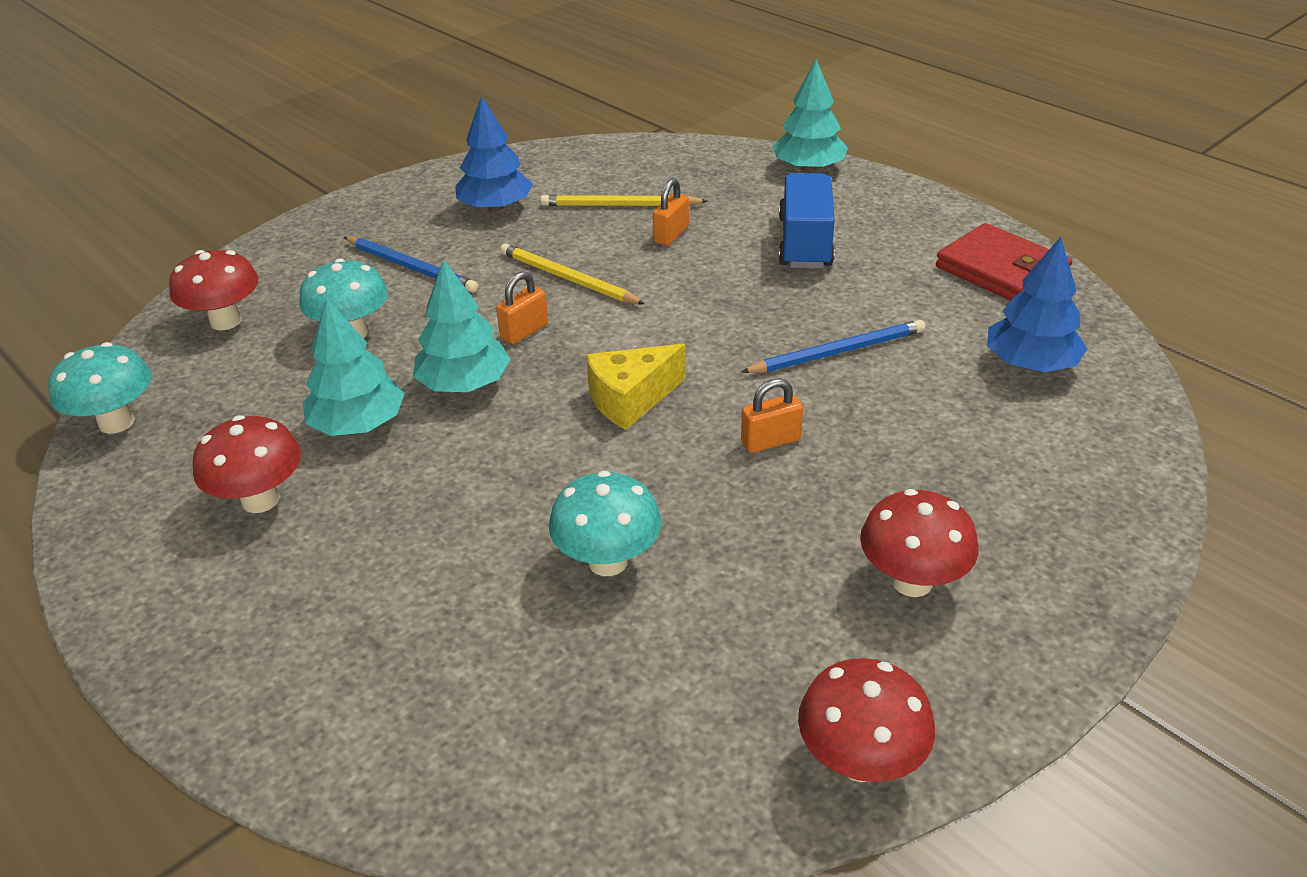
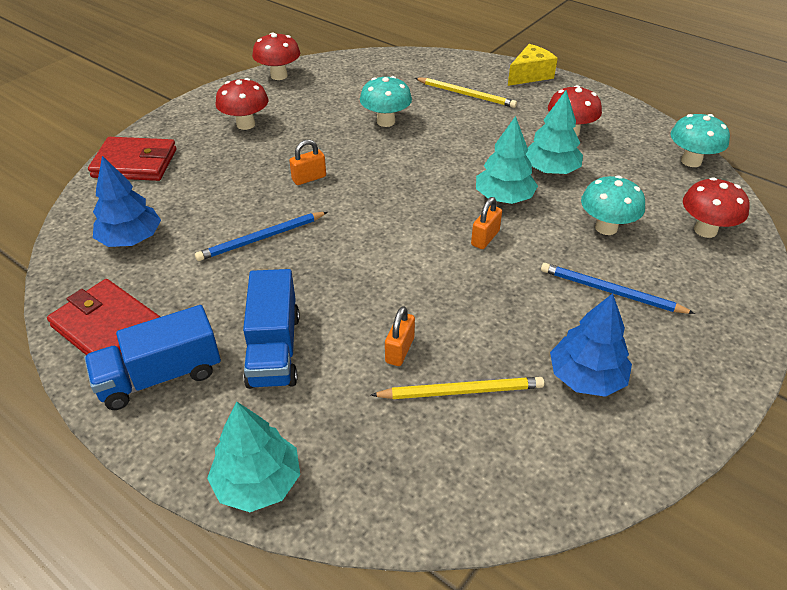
camera: 170 degrees right, 5 degrees up
yellow pencil [500,243,645,304] -> yellow pencil moved to [415,78,517,108]
yellow cheese [586,344,686,430] -> yellow cheese moved to [508,44,558,86]
none -> blue truck [84,305,221,410]
none -> red wallet [88,137,176,181]

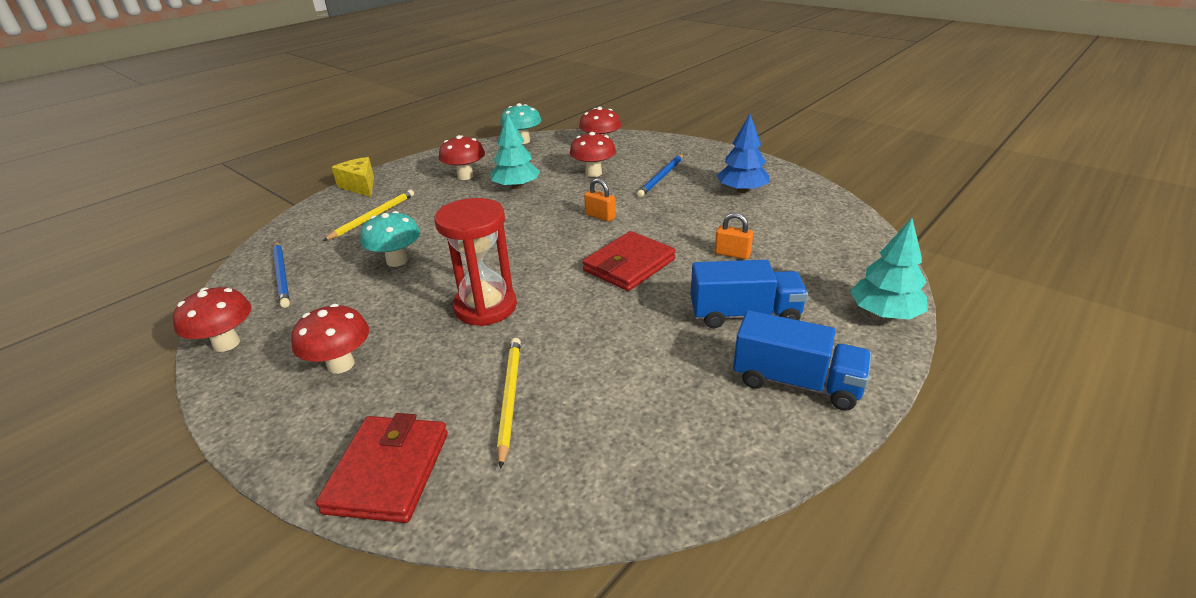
camera: 85 degrees left, 10 degrees down
red wallet [47,279,160,355] -> red wallet moved to [582,231,676,291]
blue truck [84,305,221,410] -> blue truck turned 45 degrees counterclockwise [733,310,871,411]
blue tree [93,156,161,247] -> none
blue pencil [195,212,328,261] -> blue pencil moved to [273,241,290,308]
orange padlock [289,139,326,185] -> red hourglass [434,198,517,326]
yellow pencil [371,377,544,399] -> yellow pencil moved to [497,338,521,469]
turquoise tree [476,116,538,204] -> none
turquoise mushroom [581,175,645,235] -> red mushroom [570,132,616,177]

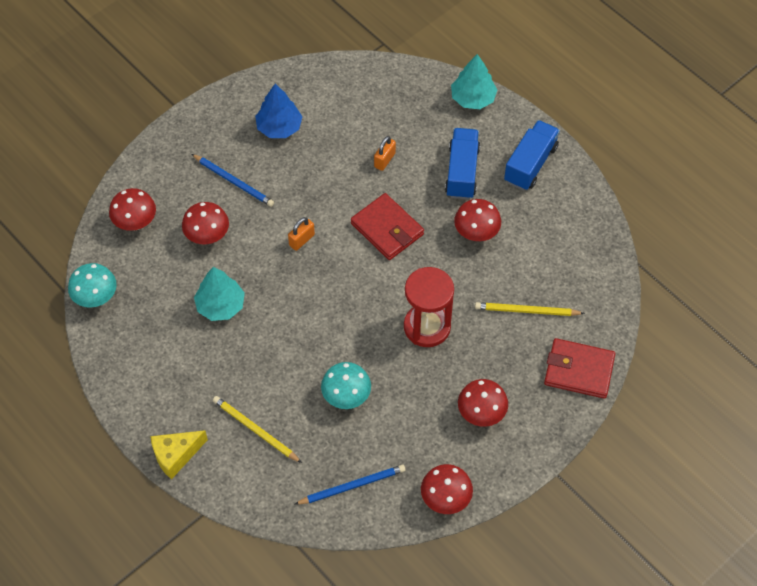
camera: 85 degrees left, 25 degrees up
red mushroom [439,135,485,180] -> red mushroom moved to [454,199,501,241]

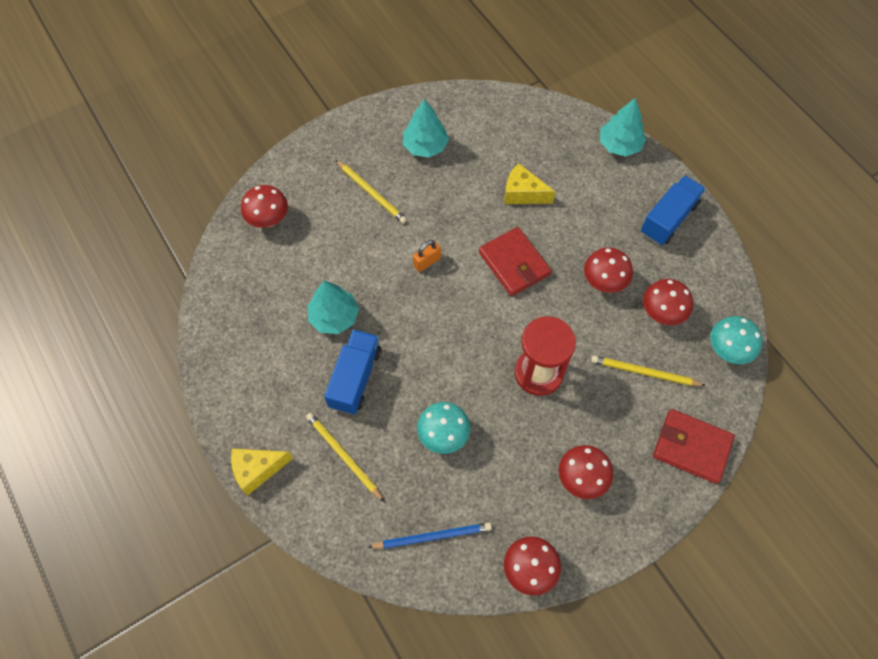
camera: 10 degrees right, 5 degrees up
turquoise mushroom [68,263,117,308] -> turquoise mushroom moved to [710,316,762,364]
red mushroom [182,202,229,244] -> red mushroom moved to [643,279,693,325]
blue pencil [192,154,274,207] -> yellow pencil [336,160,407,224]
blue tree [255,84,302,138] -> turquoise tree [403,99,449,158]
orange padlock [374,136,396,171] -> yellow cheese [504,163,556,204]
blue truck [445,128,480,199] -> blue truck moved to [324,329,382,414]

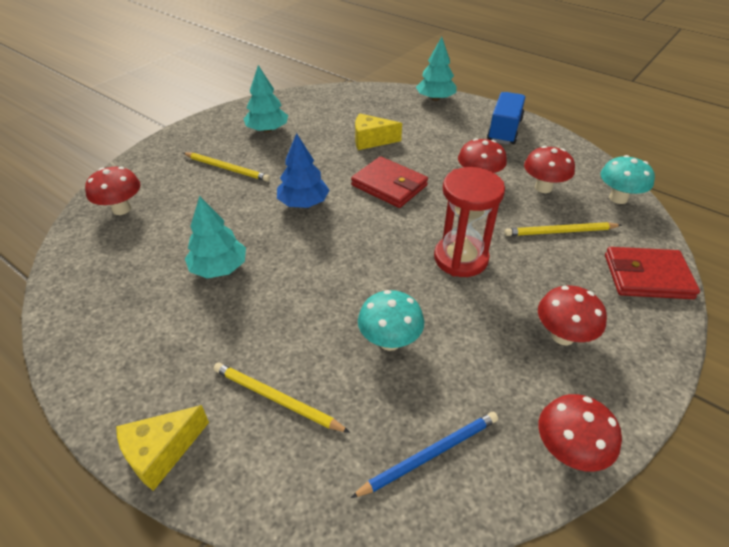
camera: 20 degrees left, 20 degrees down
blue truck [324,329,382,414] -> none
orange padlock [413,240,441,272] -> blue tree [277,133,329,208]

